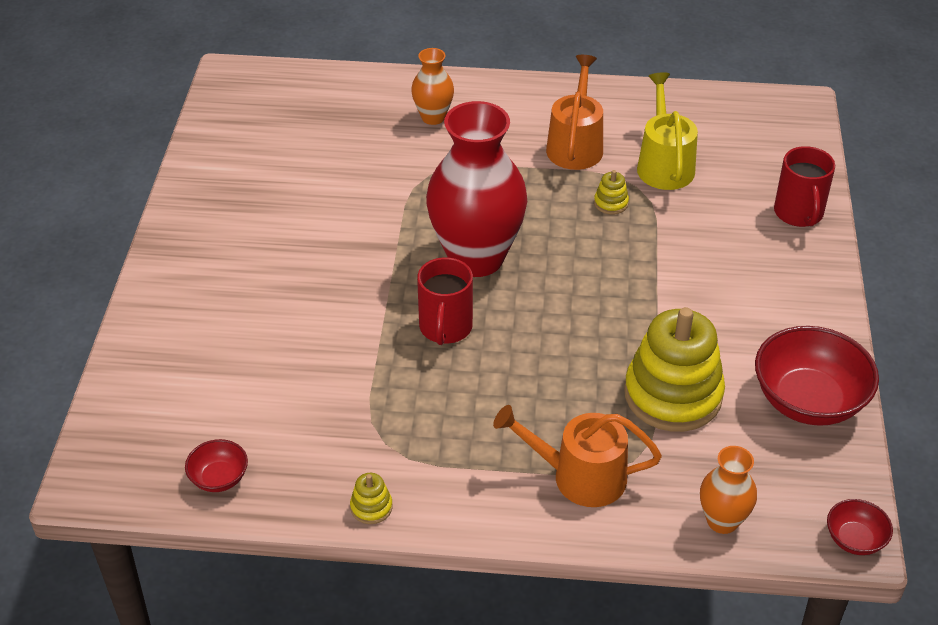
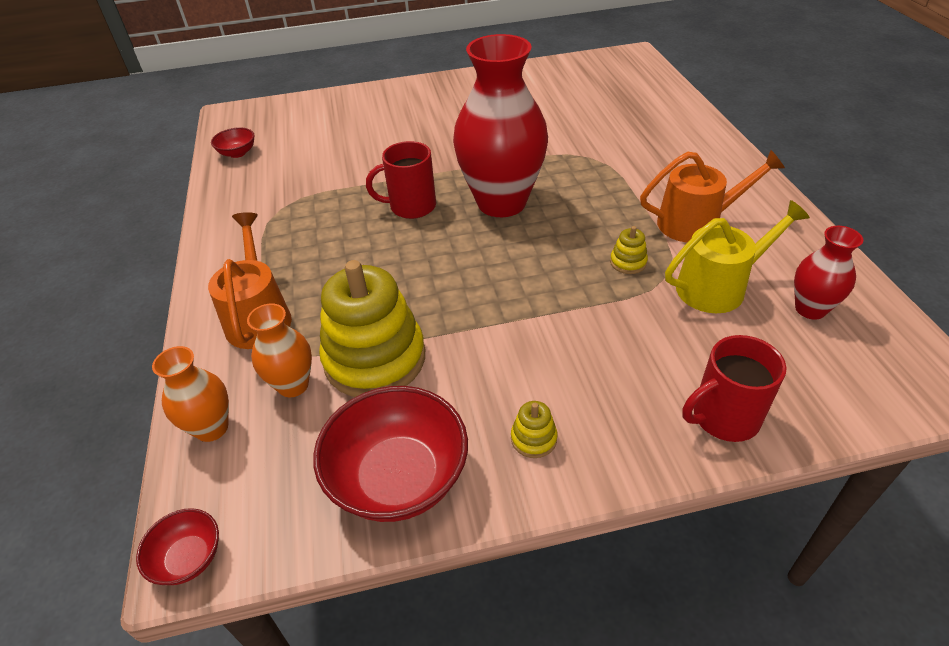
camera: 75 degrees right, 0 degrees up
yellow stacking toy [350,473,393,524] -> yellow stacking toy moved to [511,401,557,458]
orange vase [411,48,454,125] -> orange vase moved to [247,303,312,398]
none -> red vase [794,226,863,320]

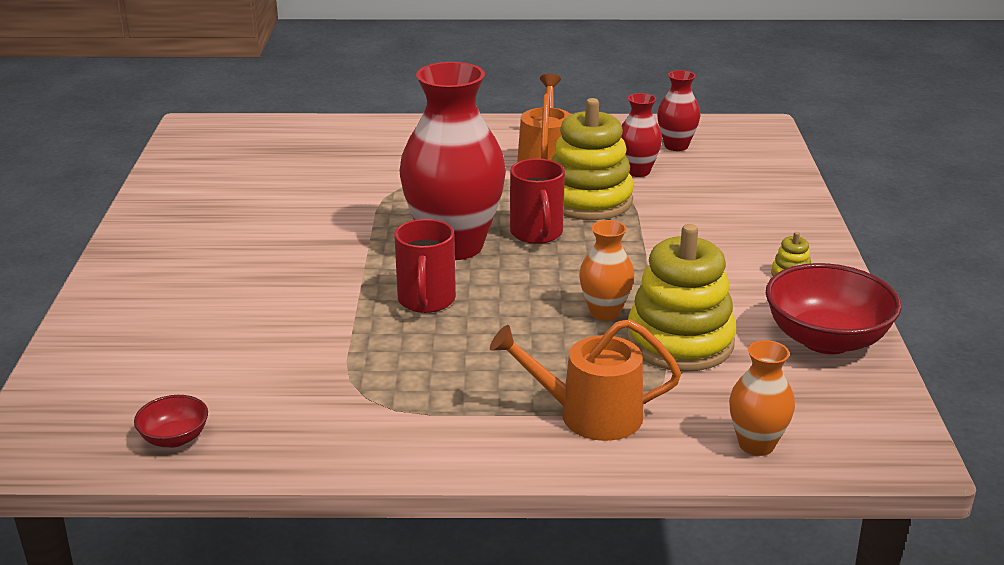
camera: 80 degrees left, 15 degrees down
red bowl [136,508,219,585] -> none
orange vase [247,303,312,398] -> orange vase moved to [579,220,634,321]
yellow stacking toy [610,226,648,274] -> yellow stacking toy [552,98,634,220], size x2.50
yellow watering can [665,200,810,313] -> red vase [621,93,662,177]
red mug [682,335,787,442] -> red mug moved to [510,158,565,244]

